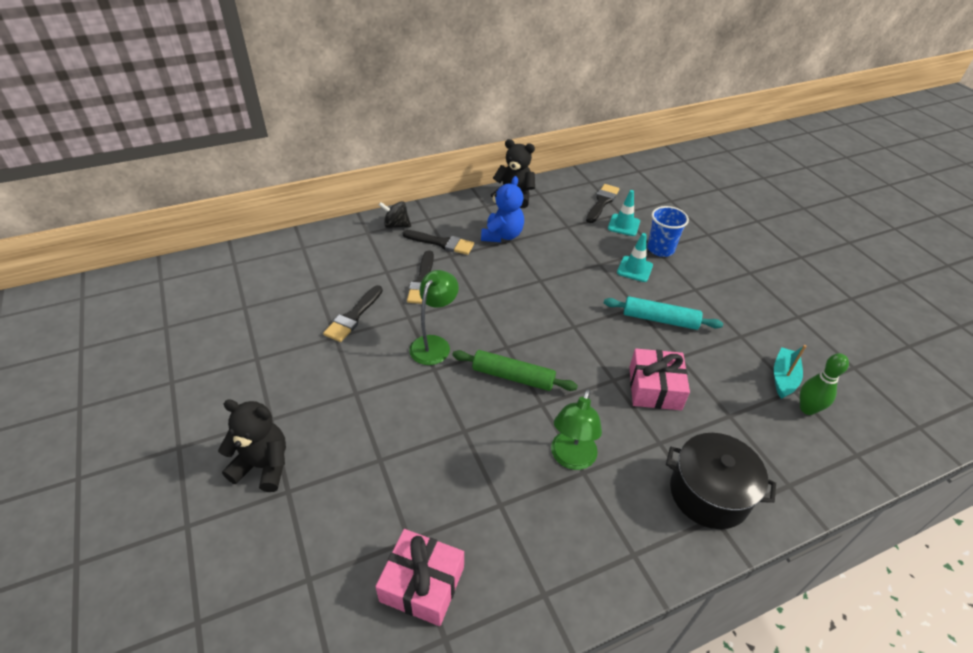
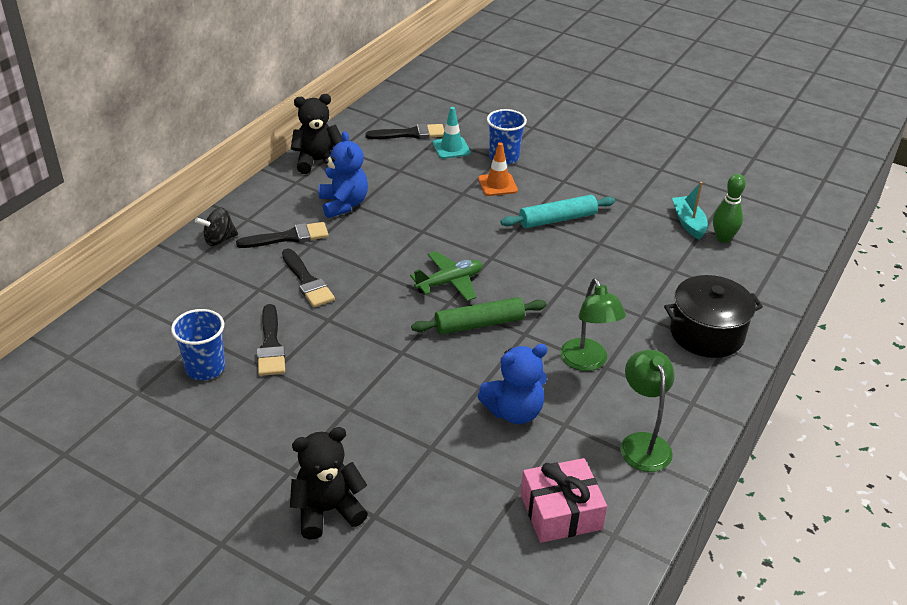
camera: 35 degrees left, 5 degrees down
green lamp [409,270,459,365] -> green lamp moved to [620,350,675,472]
black brush [586,184,620,223] -> black brush turned 90 degrees clockwise [365,124,444,139]
turquoise traffic cone [617,233,653,282] -> orange traffic cone [478,142,518,196]
pink gift [629,349,690,410] -> none
none -> blue cup [171,309,225,380]
none -> green plane [410,251,482,301]
none -> blue teddy bear [477,344,548,424]

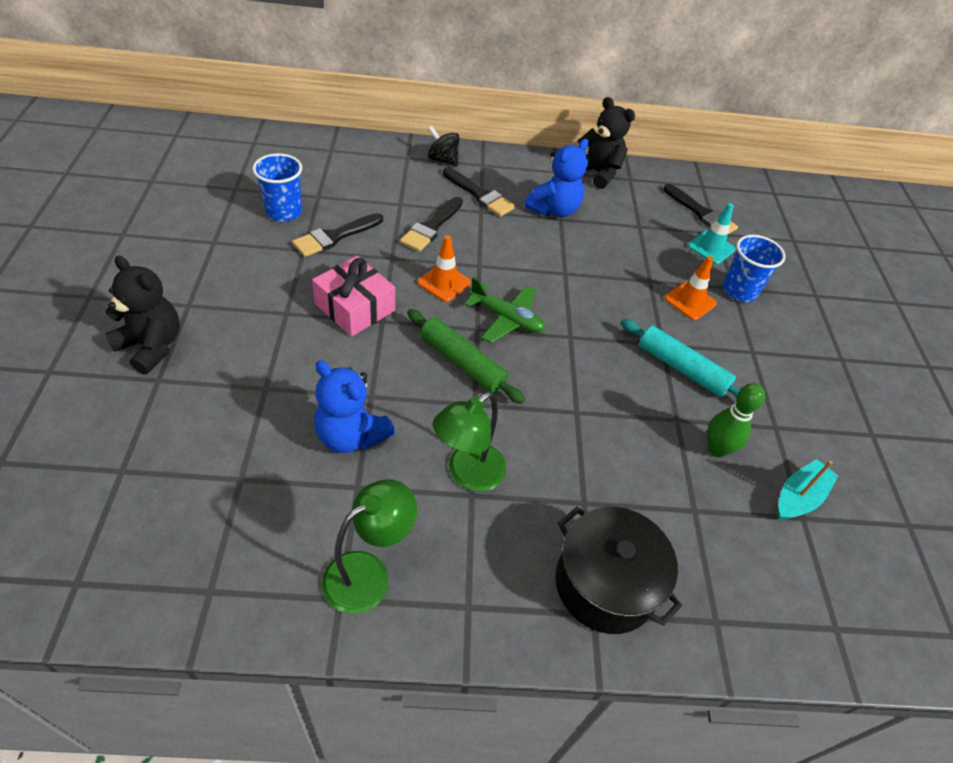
camera: 55 degrees right, 10 degrees up
pink gift [521,458,607,543] -> pink gift moved to [312,256,395,337]
green bowling pin [713,174,746,243] -> green bowling pin moved to [707,383,765,457]
none -> orange traffic cone [417,235,471,302]

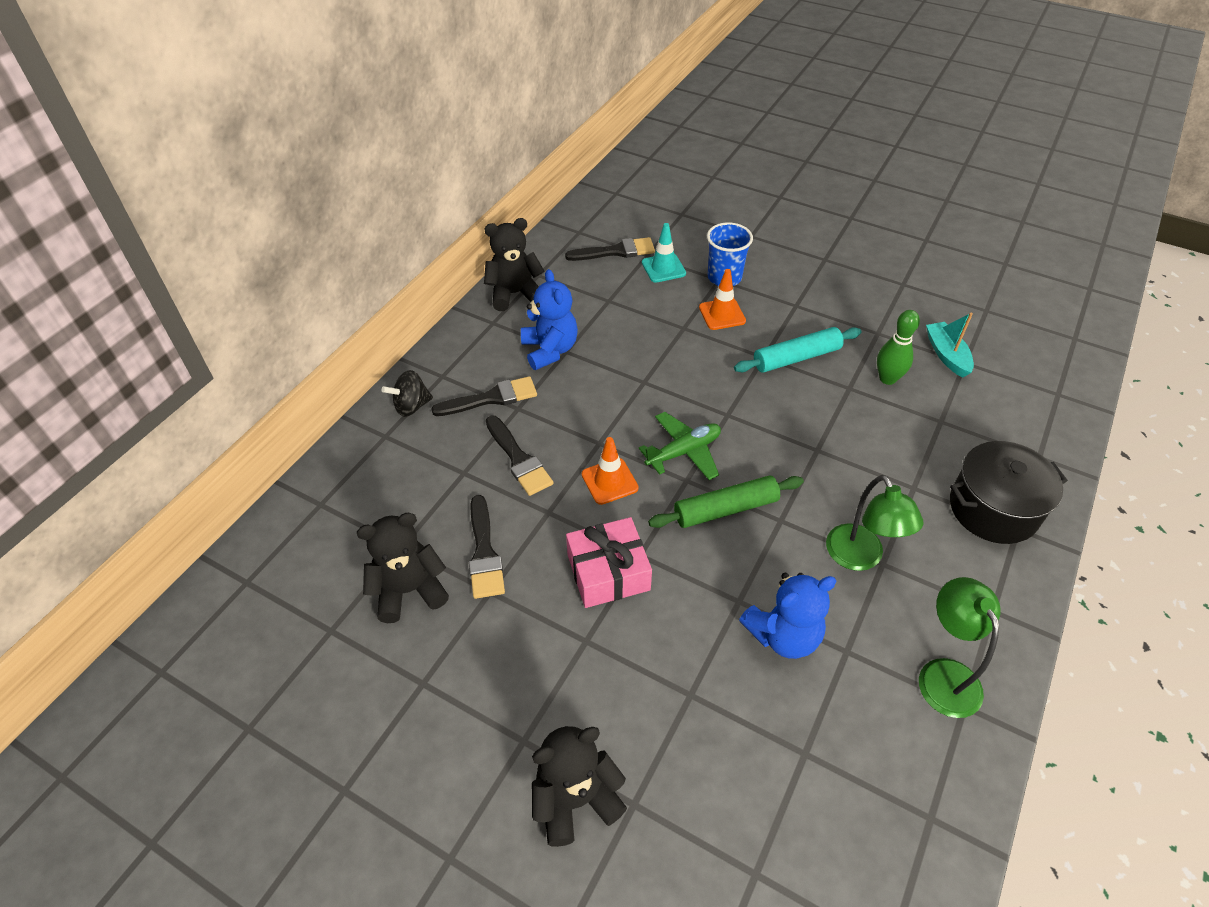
camera: 55 degrees left, 0 degrees up
blue cup [252,153,302,221] -> black teddy bear [357,512,449,623]

